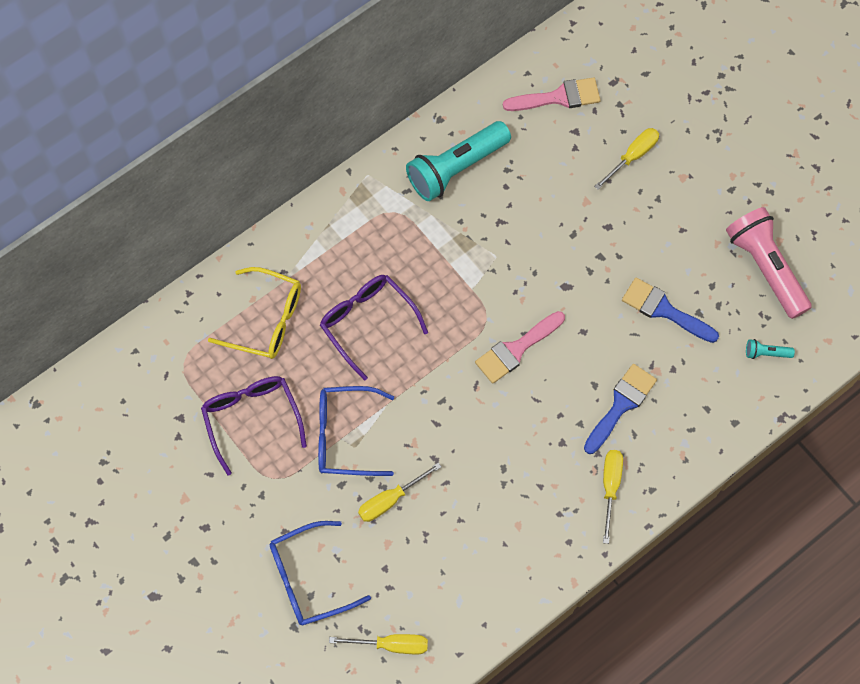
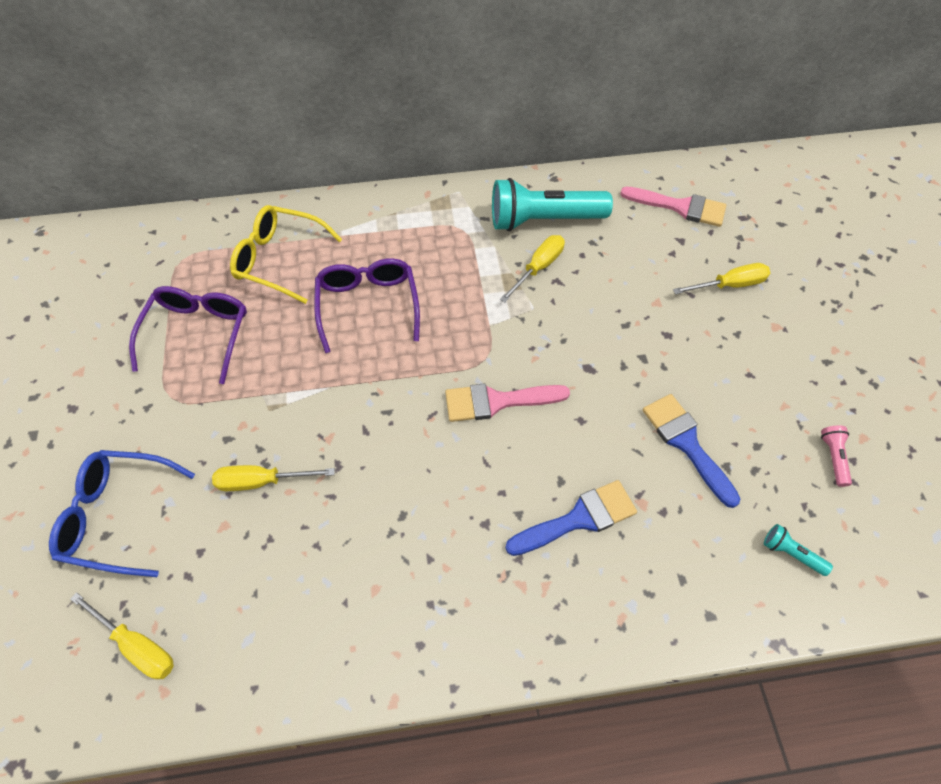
camera: 30 degrees right, 10 degrees down
yellow glasses [208,267,301,359] -> yellow glasses turned 150 degrees clockwise [230,205,342,304]
blue glasses [318,386,394,476] -> none
yellow screwdriver [603,450,623,544] -> yellow screwdriver moved to [500,235,565,302]
pink flashlight [726,207,812,319] -> pink flashlight [821,425,852,487], size x0.41

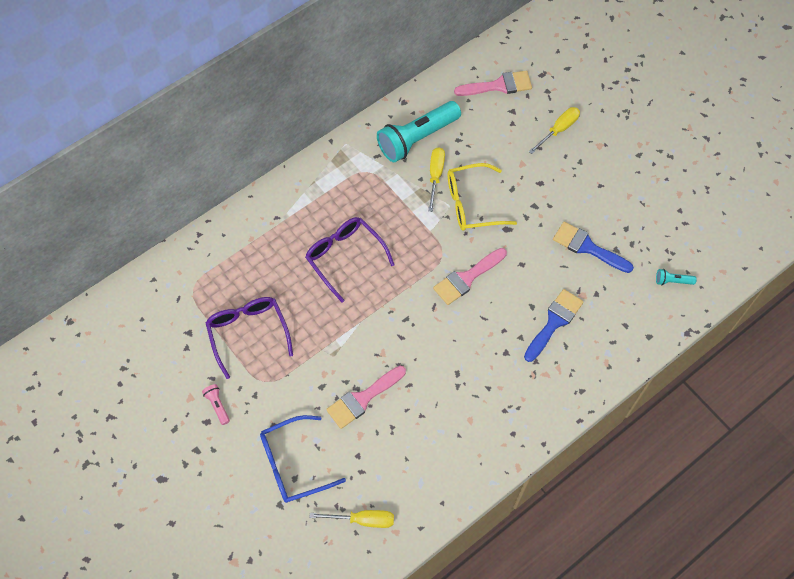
camera: 30 degrees left, 5 degrees up
yellow screwdriver [212,465,335,491] -> pink brush [326,366,406,429]
yellow glasses [230,205,342,304] -> yellow glasses moved to [448,163,517,231]
pink flashlight [821,425,852,487] -> pink flashlight moved to [202,384,230,425]

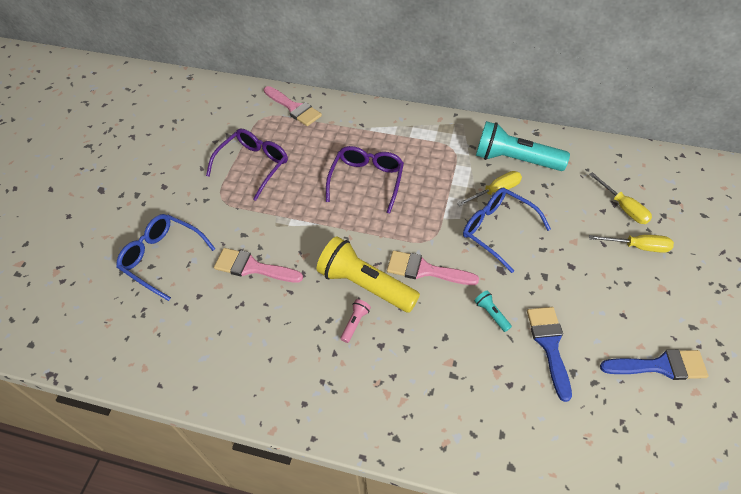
camera: 55 degrees right, 10 degrees down
pink flashlight [202,384,230,425] -> pink flashlight moved to [340,299,371,343]
yellow screwdriver [309,510,394,528] -> yellow screwdriver moved to [589,172,652,224]
yellow glasses [448,163,517,231] -> blue glasses [463,188,551,273]
pink brush [454,71,532,96] -> pink brush moved to [264,86,322,126]
blue brush [524,289,584,362] -> blue brush moved to [600,349,709,380]
turquoise flashlight [656,269,697,285] -> turquoise flashlight moved to [474,290,512,332]
none -> yellow flashlight [317,236,420,313]

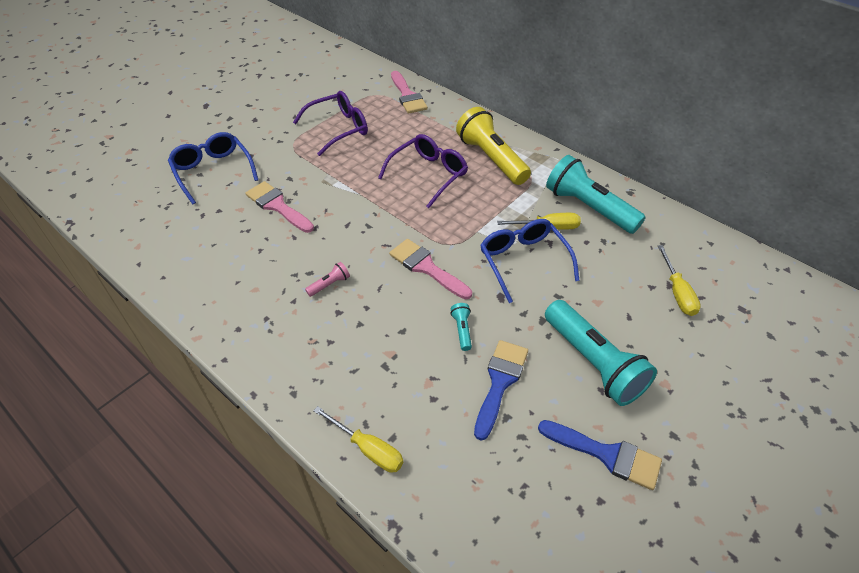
camera: 25 degrees right, 5 degrees down
yellow flashlight [317,236,420,313] -> yellow flashlight moved to [456,107,531,185]
yellow screwdriver [589,235,674,253] -> yellow screwdriver moved to [313,406,403,473]
none -> turquoise flashlight [545,300,657,406]

